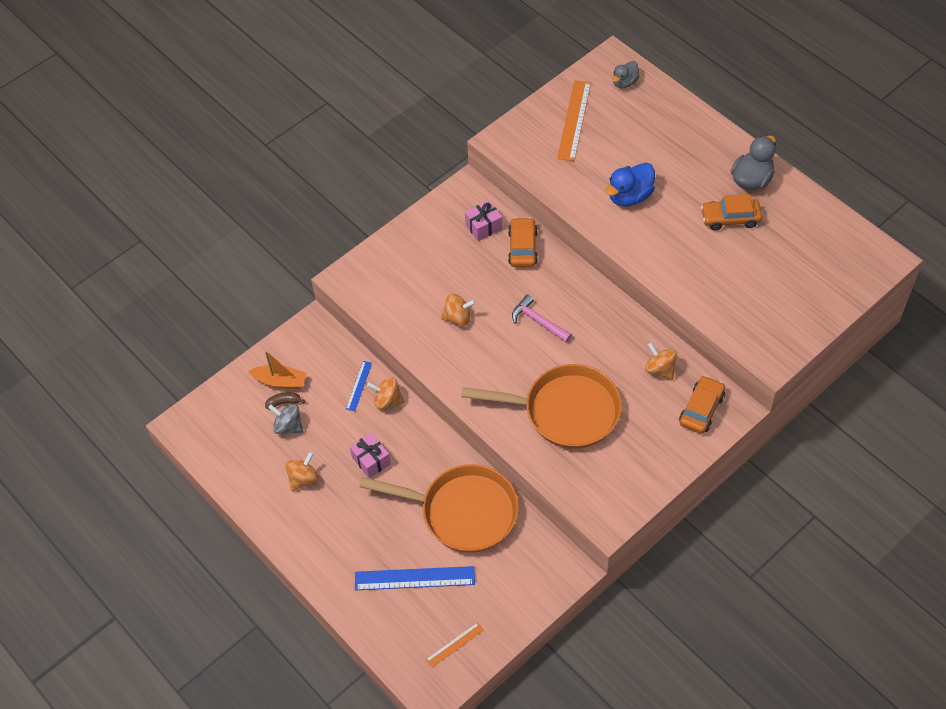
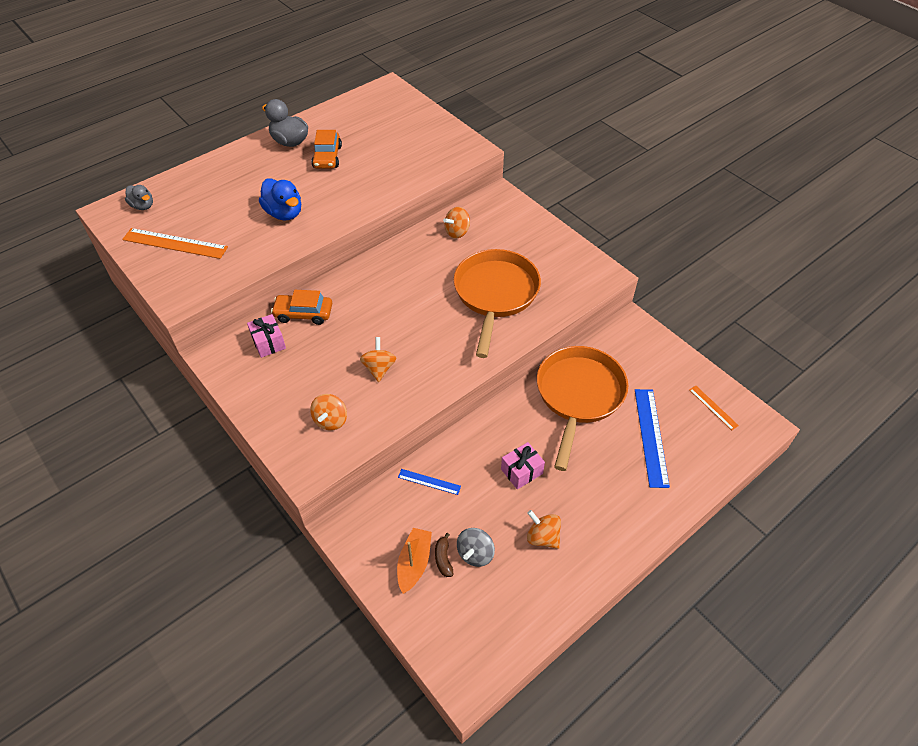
camera: 90 degrees left, 5 degrees down
orange spinning top [367,377,404,409] -> orange spinning top moved to [310,394,347,431]
pink hammer [512,295,572,343] -> none
orange car [679,375,725,434] -> none

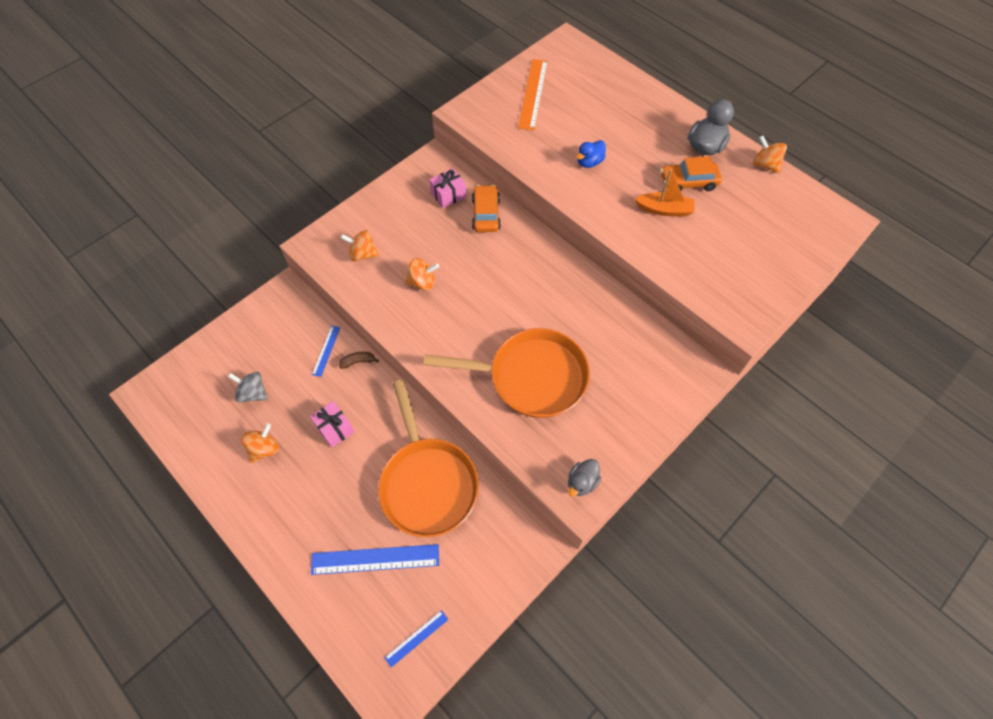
camera: 85 degrees right, 10 degrees up
grey duck [125,185,153,210] -> grey duck moved to [568,459,601,497]
blue duck [259,178,301,220] -> blue duck [576,140,606,168], size x0.63
orange boat [397,528,432,594] -> orange boat moved to [635,169,695,217]
brown banana [435,533,453,577] -> brown banana moved to [339,352,379,369]
orange spinning top [443,207,470,239] -> orange spinning top moved to [753,135,787,173]
orange pan [537,346,628,471] -> orange pan turned 60 degrees clockwise [378,379,479,537]
orange ruler [689,386,739,430] -> blue ruler [384,610,448,667]

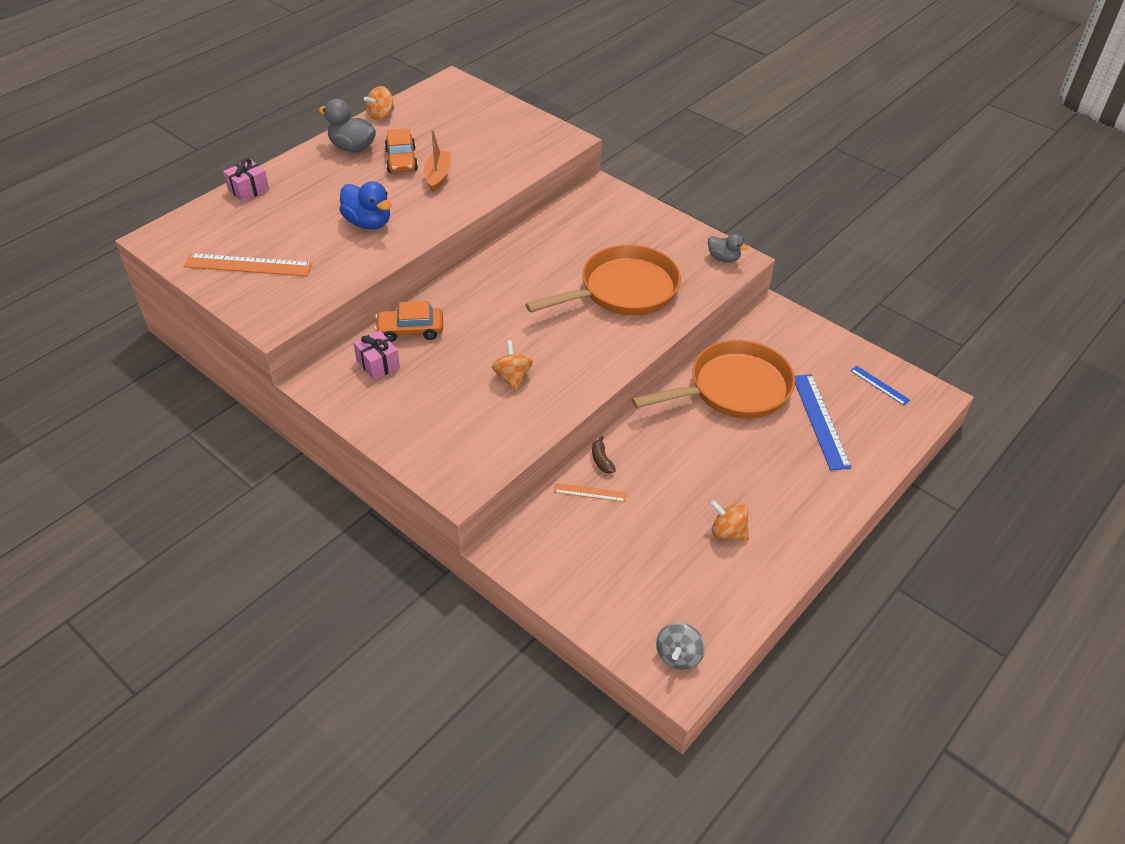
camera: 95 degrees left, 15 degrees down
grey spinning top [228,372,268,402] -> grey spinning top moved to [656,623,705,670]
pink gift [310,401,355,448] -> pink gift moved to [223,158,269,202]
blue ruler [312,326,340,377] -> orange ruler [554,483,627,502]
orange spinning top [340,230,379,261] -> none
orange pan [424,328,590,418] -> orange pan turned 60 degrees clockwise [525,245,681,315]
blue duck [576,140,606,168] -> blue duck [339,181,392,229], size x1.58

